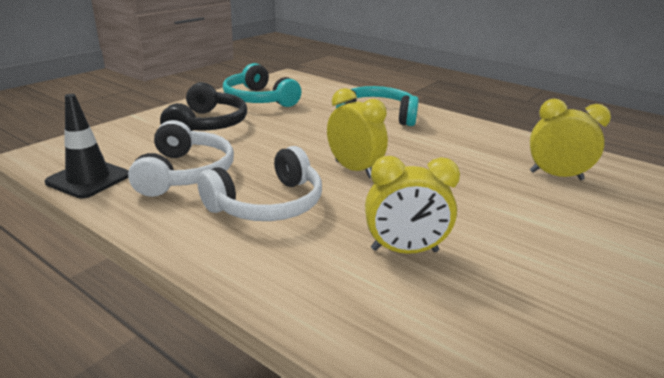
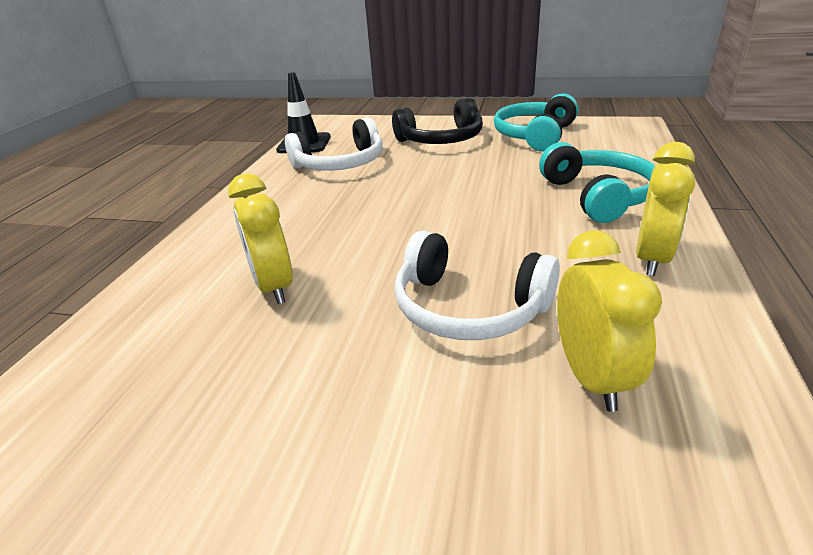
camera: 70 degrees right, 5 degrees up
white headphones [197,146,322,221] -> white headphones moved to [394,231,560,340]
yellow clock [327,88,388,178] -> yellow clock moved to [636,142,695,276]

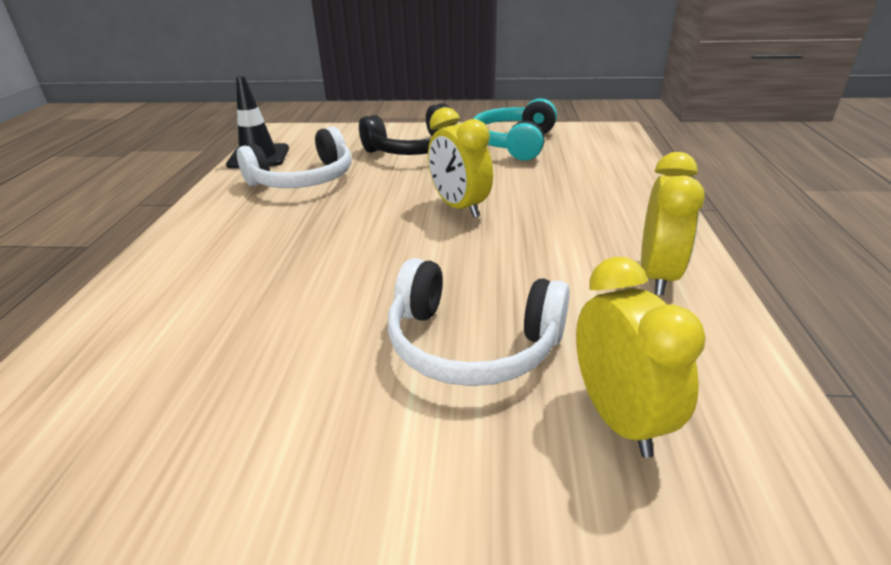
camera: 10 degrees left, 0 degrees up
yellow clock [228,173,293,304] -> yellow clock moved to [428,107,493,218]
turquoise headphones [539,142,655,223] -> none

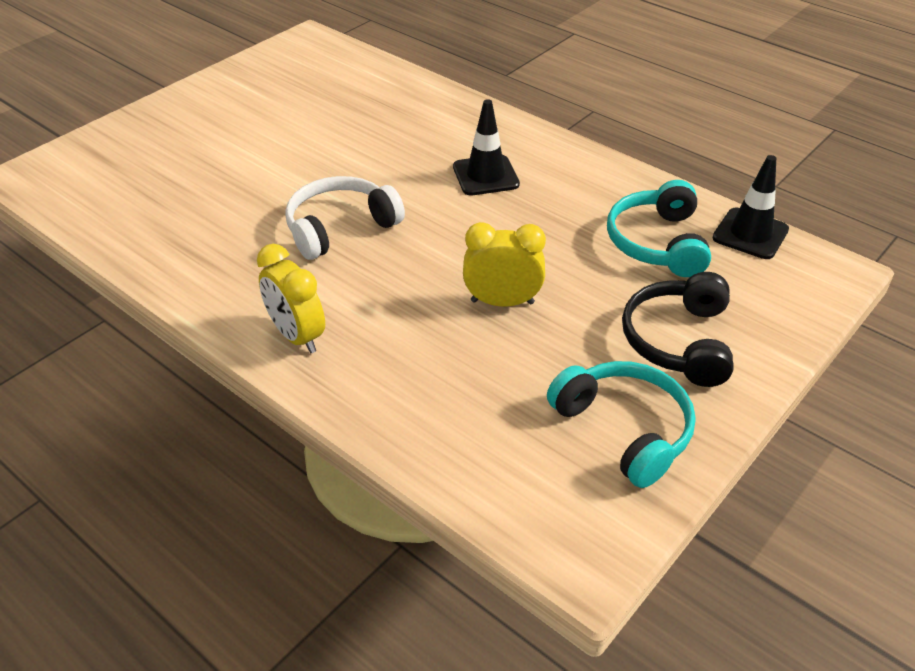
camera: 125 degrees right, 10 degrees up
white headphones [237,126,352,188] -> turquoise headphones [607,180,711,277]
yellow clock [576,257,706,458] -> none
none -> black traffic cone [453,99,520,195]

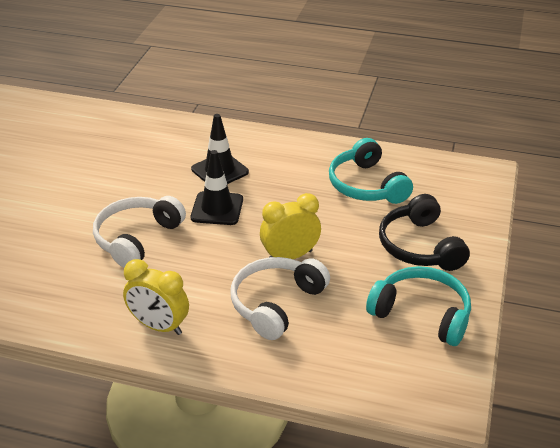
camera: 25 degrees left, 5 degrees down
black traffic cone [713,155,789,259] -> black traffic cone moved to [191,150,243,225]
none -> white headphones [231,257,330,340]

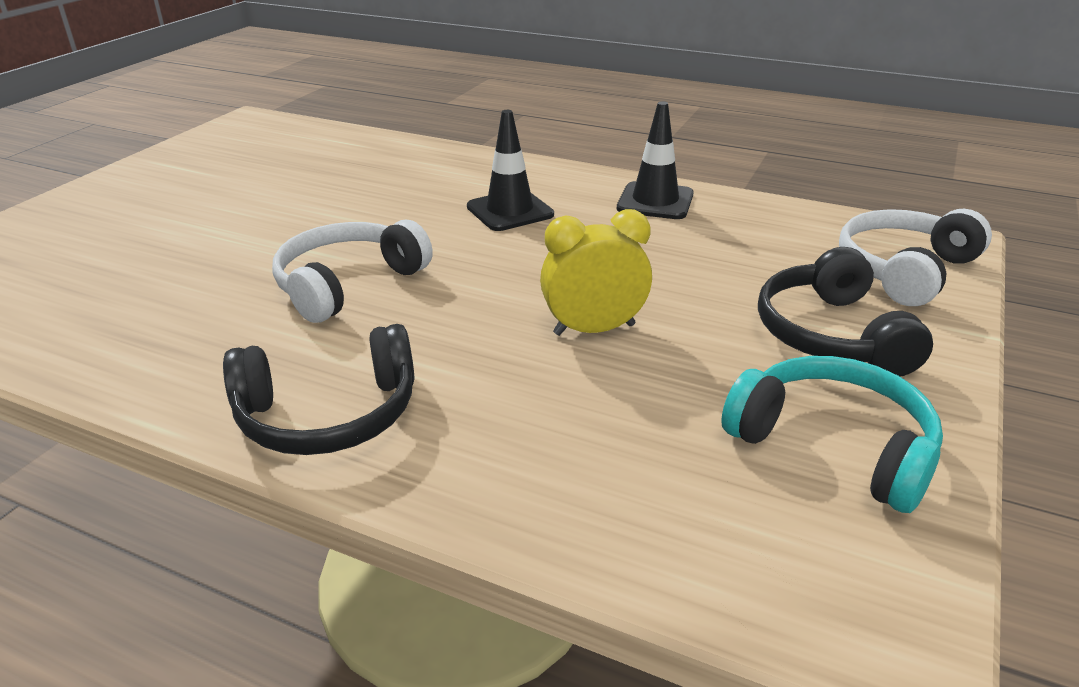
camera: 10 degrees right, 5 degrees down
yellow clock [123,259,189,335] -> black headphones [223,324,414,455]
black traffic cone [191,150,243,225] -> black traffic cone moved to [617,101,693,219]
white headphones [231,257,330,340] -> white headphones moved to [839,209,992,306]
turquoise headphones [329,138,413,204] -> none

